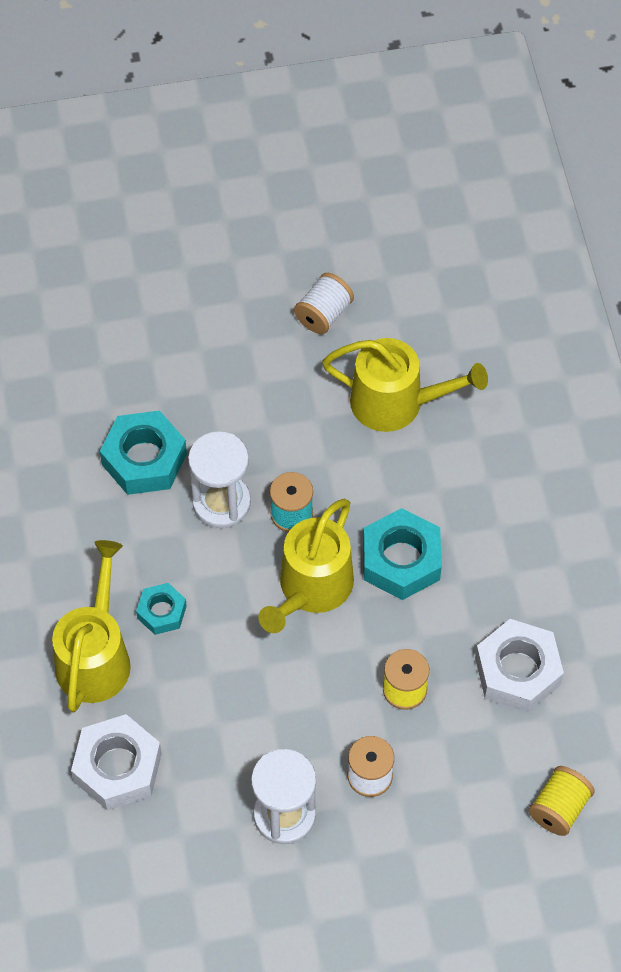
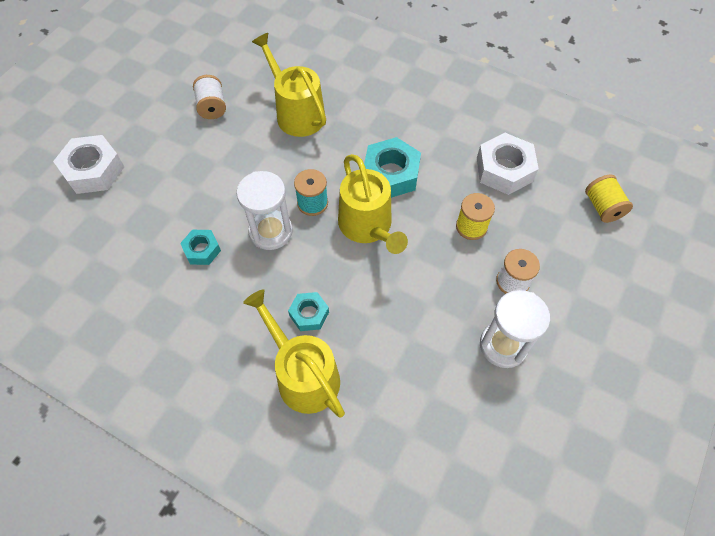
camera: 50 degrees left, 0 degrees up
white nut [71,714,162,811] -> white nut moved to [53,135,124,194]
turquoise nut [100,411,187,495] -> turquoise nut [180,230,221,265], size x0.57
yellow watering can [322,338,488,432] -> yellow watering can turned 90 degrees counterclockwise [252,33,326,137]

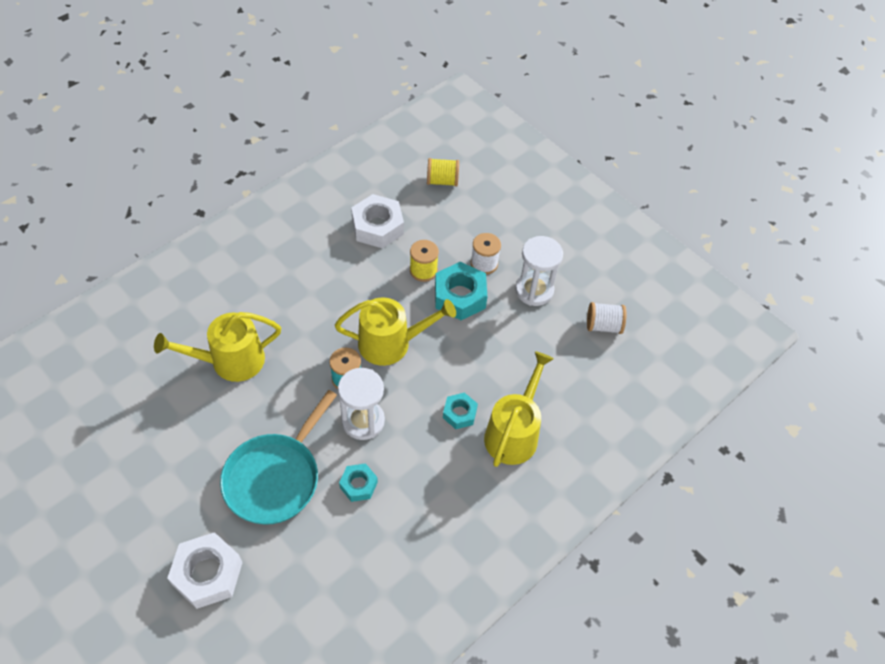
camera: 75 degrees left, 5 degrees down
white spool [193,75,226,119] -> white spool moved to [587,302,627,334]
yellow watering can [243,289,345,418] -> yellow watering can turned 135 degrees clockwise [484,351,553,467]
turquoise nut [364,137,421,198] -> turquoise nut moved to [435,262,487,320]
none -> turquoise pan [220,390,337,525]

